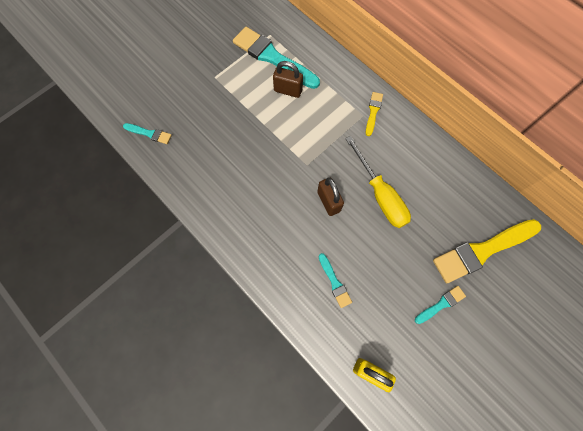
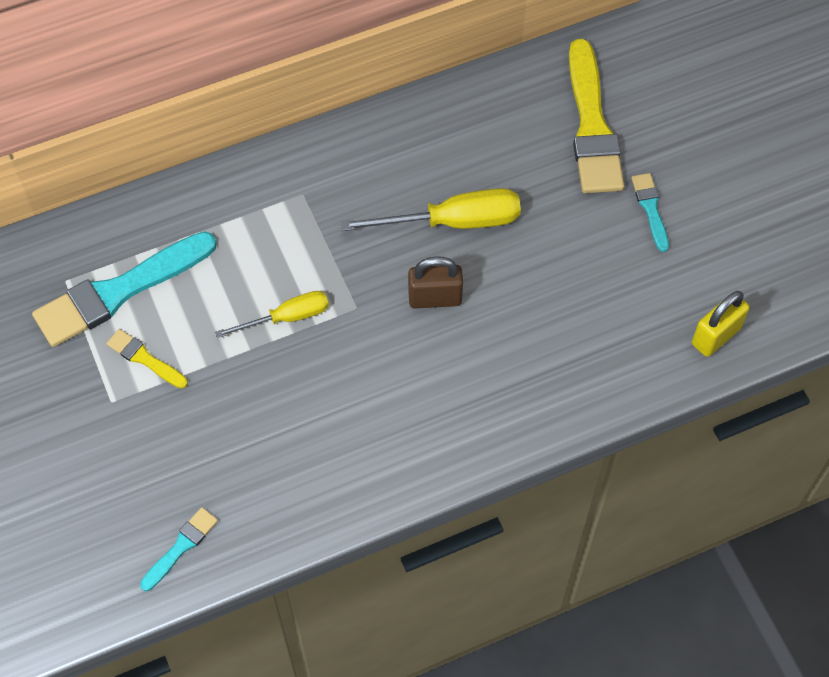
camera: 70 degrees left, 10 degrees down
brown padlock [273,61,303,98] -> none
turquoise brush [319,253,352,308] -> none
yellow brush [366,92,383,136] -> yellow brush moved to [106,329,188,389]
none -> yellow screwdriver [215,291,329,338]

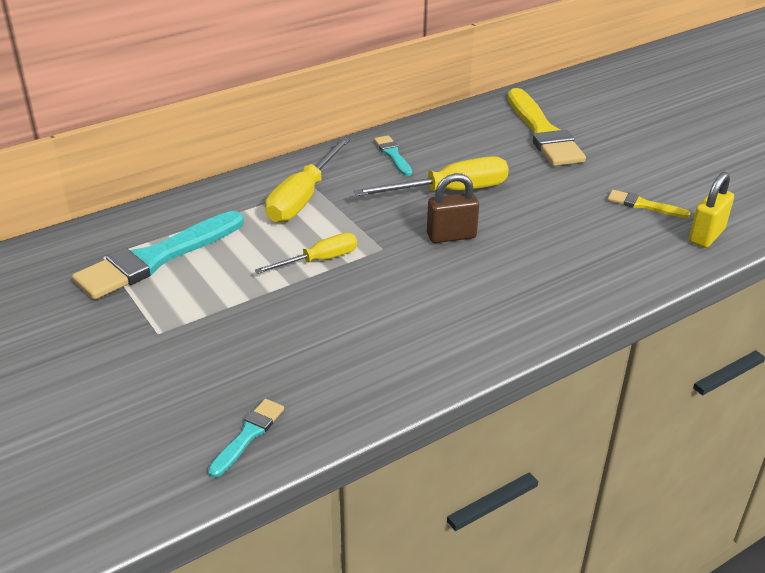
camera: 10 degrees left, 25 degrees down
yellow brush [106,329,188,389] -> yellow brush moved to [607,190,691,218]
turquoise brush [631,173,669,252] -> turquoise brush moved to [374,135,412,176]
none -> yellow screwdriver [265,137,350,223]

